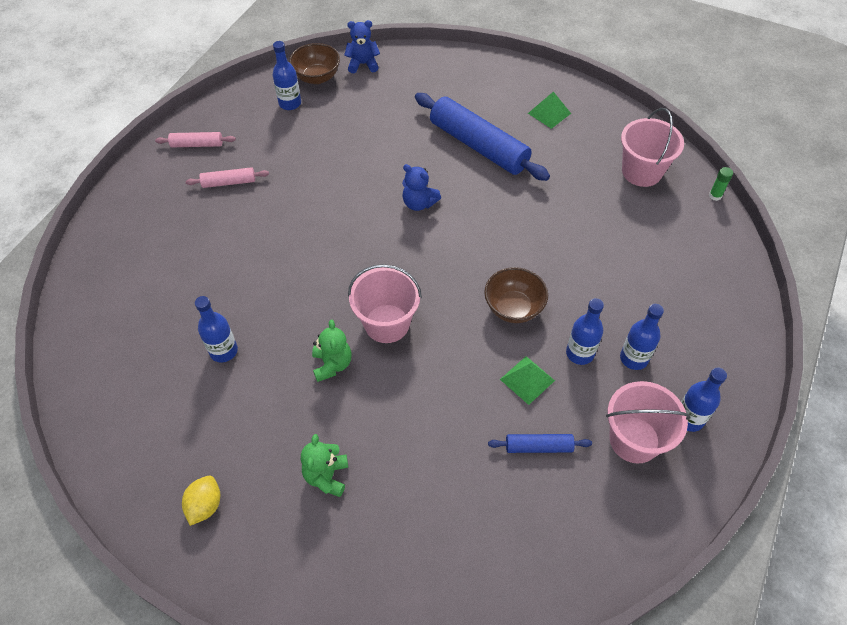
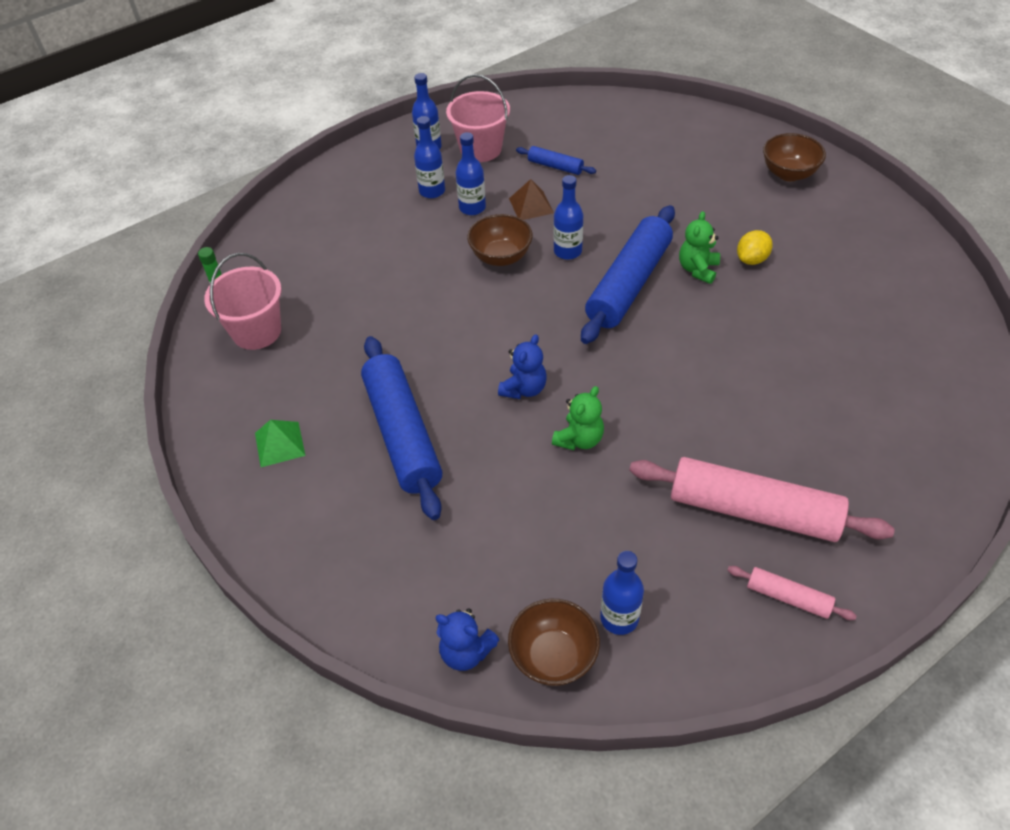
camera: 150 degrees left, 5 degrees down
yellow lemon [182,476,220,526] -> yellow lemon moved to [737,230,773,265]
pink rolling pin [185,167,269,188] -> pink rolling pin [629,457,895,542], size x2.13
blue bottle [195,296,238,363] -> blue bottle moved to [554,175,583,260]
green teddy bear [301,434,348,497] -> green teddy bear moved to [552,386,604,450]
pink bucket [348,264,422,343] -> blue rolling pin [581,205,675,344]
blue teddy bear [402,164,441,211] -> blue teddy bear turned 60 degrees clockwise [498,334,547,399]
green pyramid [500,356,555,405] -> brown pyramid [509,179,554,220]
none -> brown bowl [763,133,826,181]

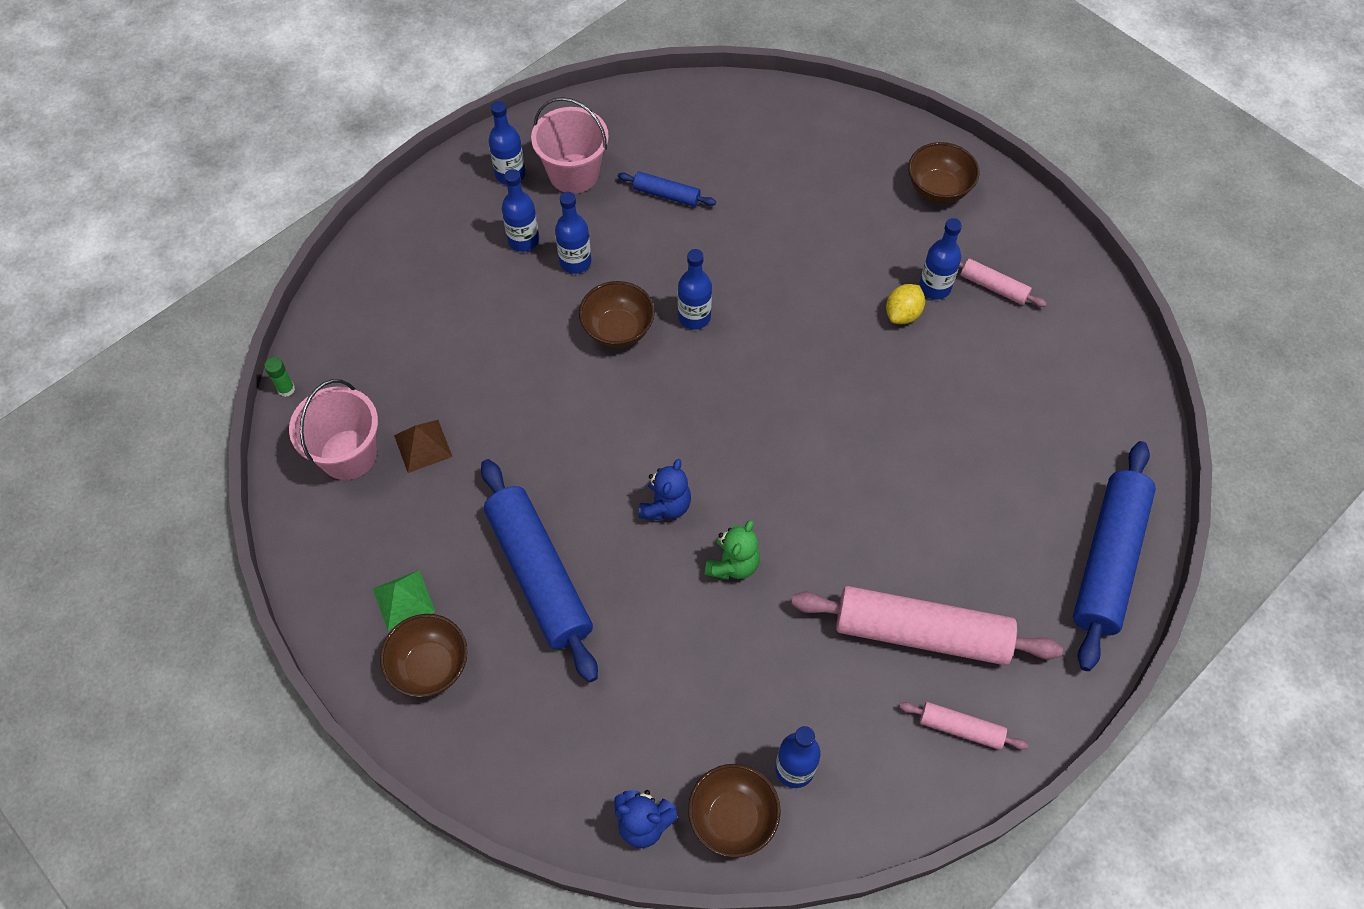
camera: 10 degrees left, 10 degrees up
brown pyramid [509,179,554,220] -> brown pyramid moved to [394,420,453,473]
blue rolling pin [581,205,675,344] -> blue rolling pin moved to [1073,441,1156,671]
green teddy bear [679,211,720,284] -> none
none -> brown bowl [380,614,468,697]
none -> blue bottle [919,218,962,300]
none -> pink rolling pin [959,259,1047,307]

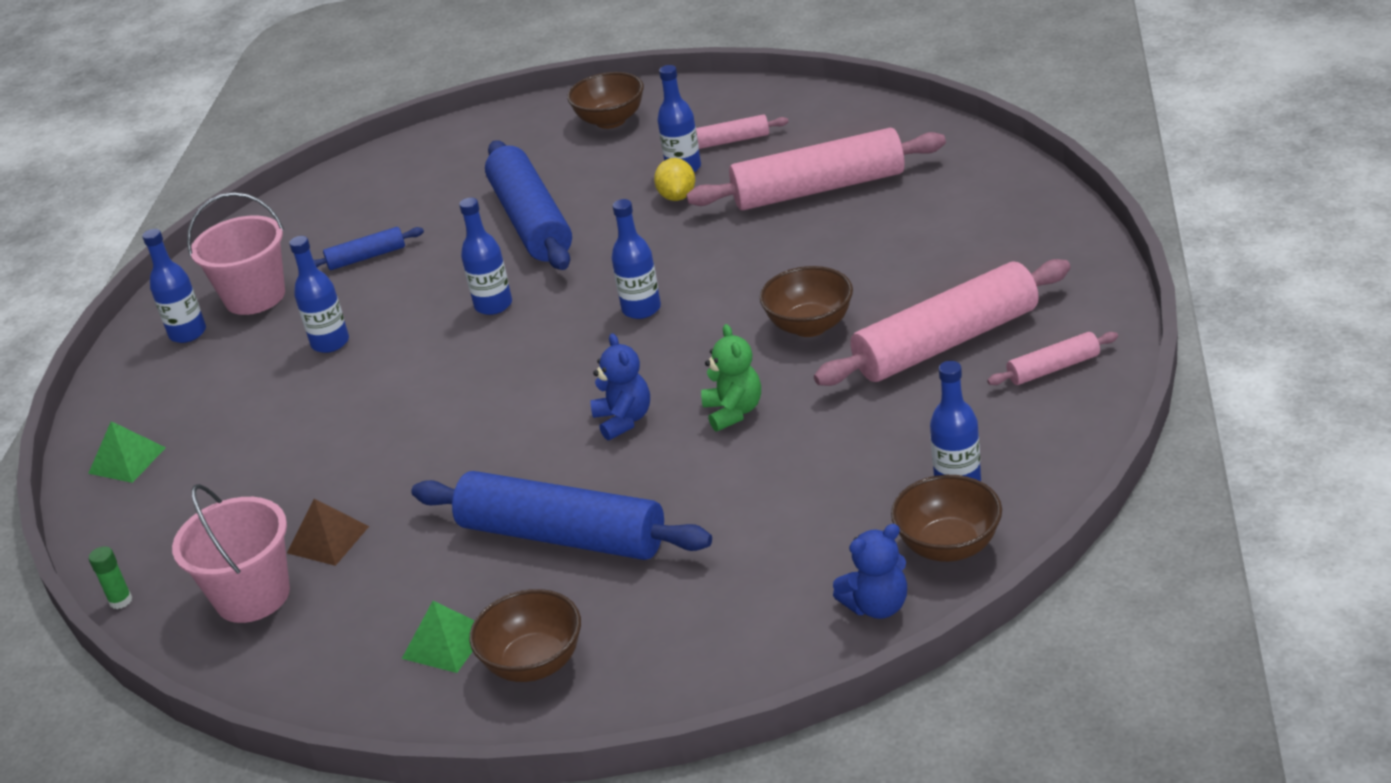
camera: 35 degrees left, 25 degrees down
blue bottle [502,169,539,252] -> blue bottle moved to [612,199,661,319]
brown bowl [579,281,655,348] -> brown bowl moved to [760,266,853,337]
blue rolling pin [1073,441,1156,671] -> blue rolling pin moved to [485,140,572,270]
none -> green pyramid [88,421,166,483]
none -> pink rolling pin [686,128,946,210]

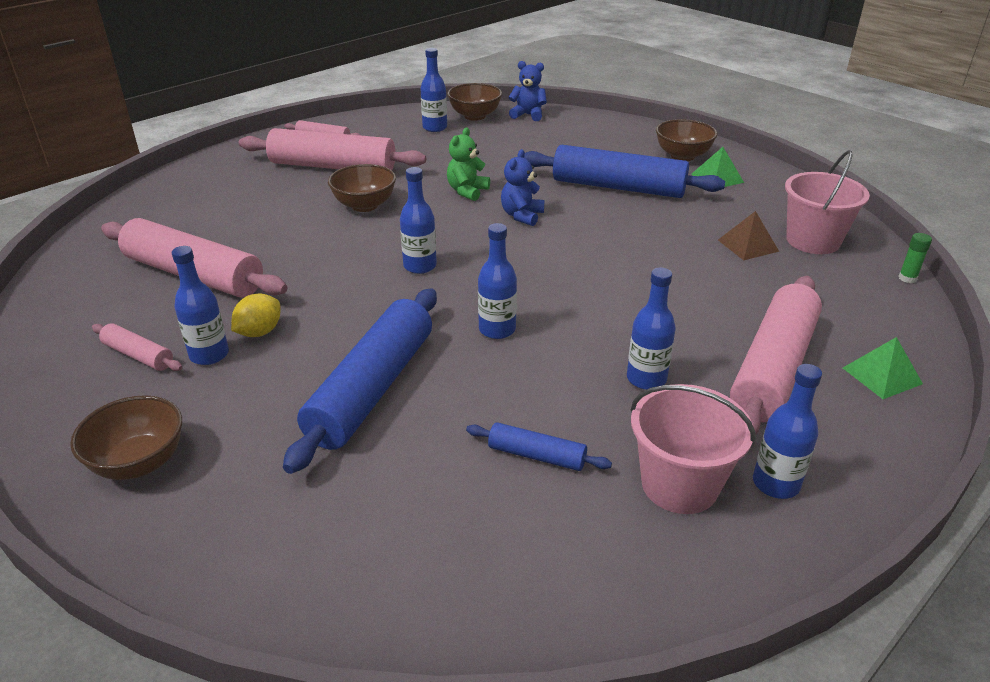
camera: 145 degrees left, 0 degrees up
blue rolling pin [411,471,712,560] -> blue rolling pin turned 45 degrees counterclockwise [524,145,725,198]
none -> pink rolling pin [730,276,822,434]

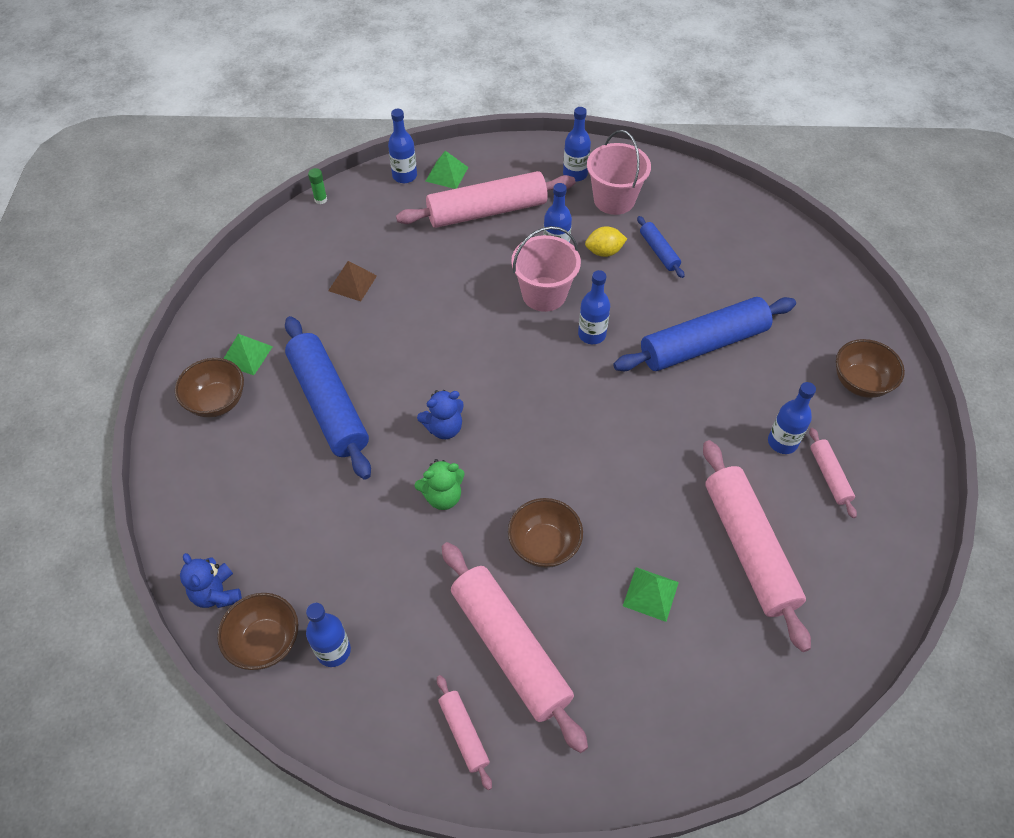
camera: 135 degrees left, 20 degrees up
yellow lemon [231,294,281,337] -> yellow lemon moved to [585,226,627,257]
blue bottle [400,167,437,274] -> blue bottle moved to [388,109,417,183]
pink bucket [785,150,870,254] -> pink bucket moved to [511,226,581,312]
none -> green pyramid [623,567,679,622]

